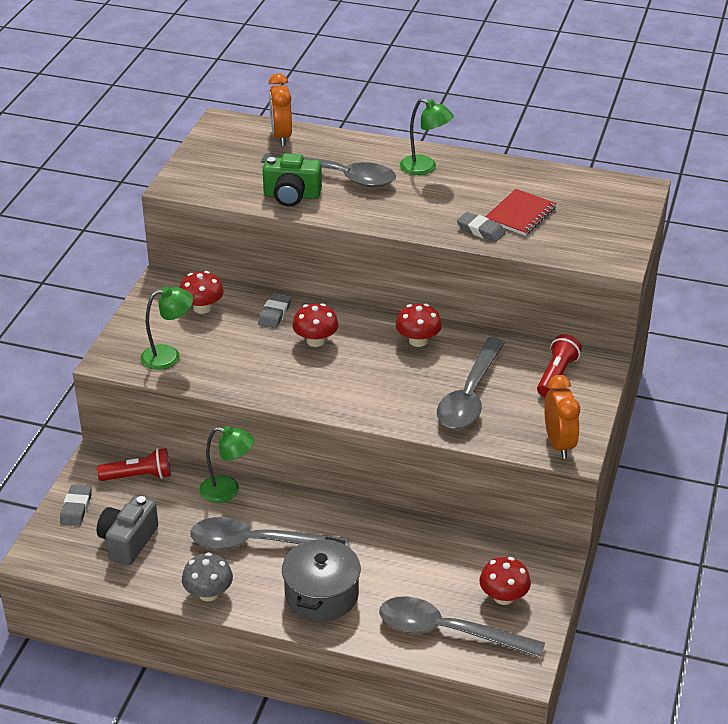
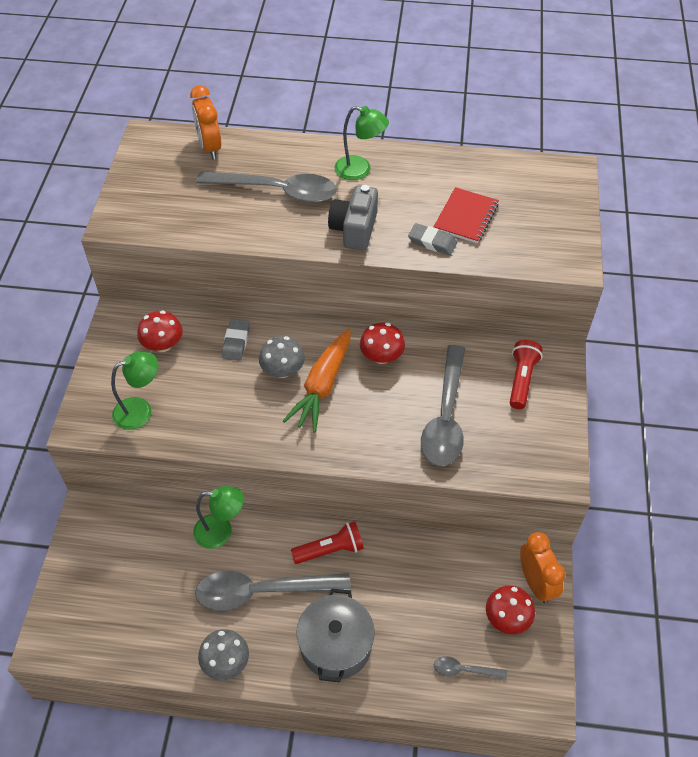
camera: 10 degrees left, 15 degrees up
grey eraser [60,484,92,526] -> none
red flashlight [97,448,171,481] -> red flashlight moved to [291,521,364,564]
grey camera [97,496,158,565] -> grey camera moved to [328,185,378,251]
green camera [262,153,322,206] -> none
red mushroom [292,303,339,347] -> grey mushroom [259,336,305,378]
grey spoon [379,596,545,658] -> grey spoon [434,656,507,679], size x0.45
orange clock [544,375,580,459] -> orange clock moved to [520,532,566,603]
none -> orange carrot [283,329,351,433]

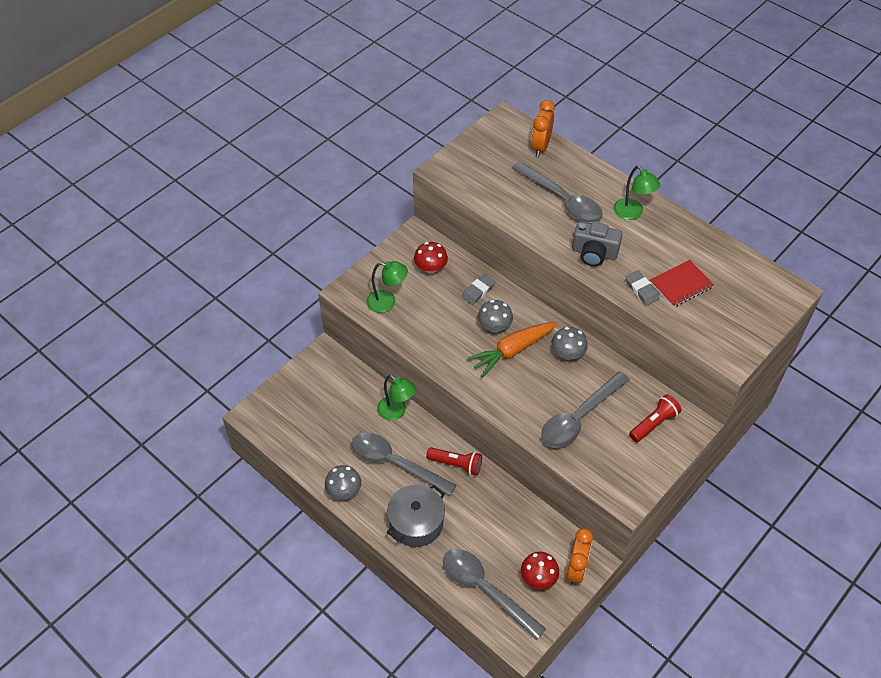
camera: 35 degrees right, 0 degrees up
grey camera [328,185,378,251] -> grey camera turned 120 degrees counterclockwise [572,222,623,266]
red mushroom [360,322,405,364] -> grey mushroom [551,327,588,360]
grey spoon [434,656,507,679] -> grey spoon [443,549,546,640], size x2.20

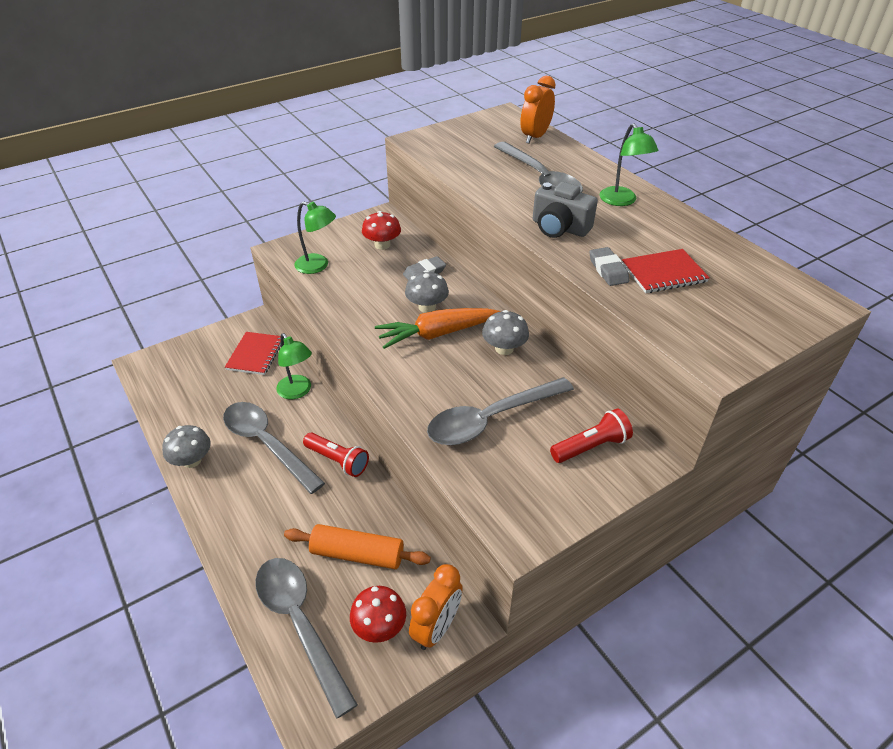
camera: 15 degrees right, 10 degrees down
grey pot [387,485,445,547] -> none
none -> red notebook [225,332,281,375]
none -> orange rolling pin [284,524,431,569]

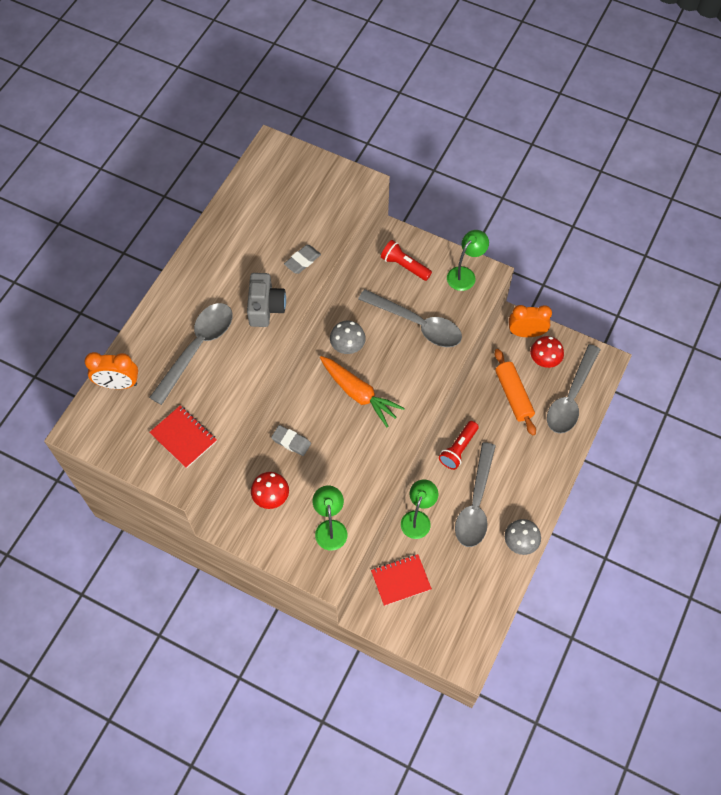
camera: 120 degrees left, 20 degrees up
red flashlight [303,433,369,477] -> red flashlight turned 150 degrees counterclockwise [439,421,479,470]
grey mushroom [405,270,449,313] -> none
green lamp [600,123,658,206] -> green lamp moved to [447,230,489,291]
red notebook [622,249,710,293] -> red notebook moved to [149,405,217,469]

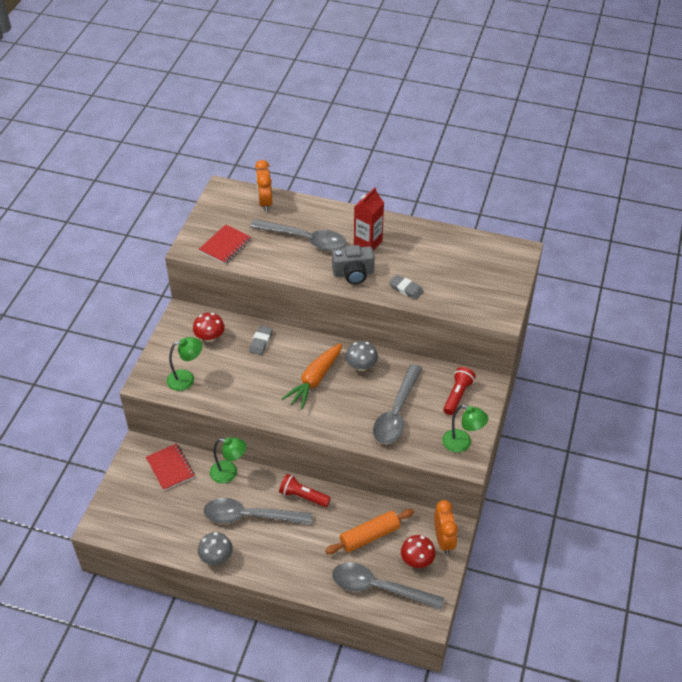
camera: 80 degrees right, 15 degrees down
none -> red carton [354,187,384,251]

